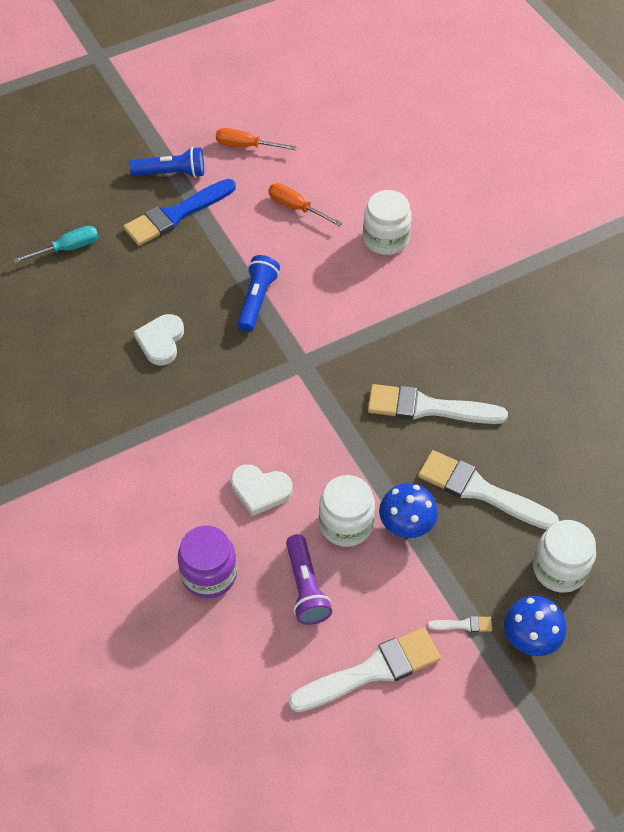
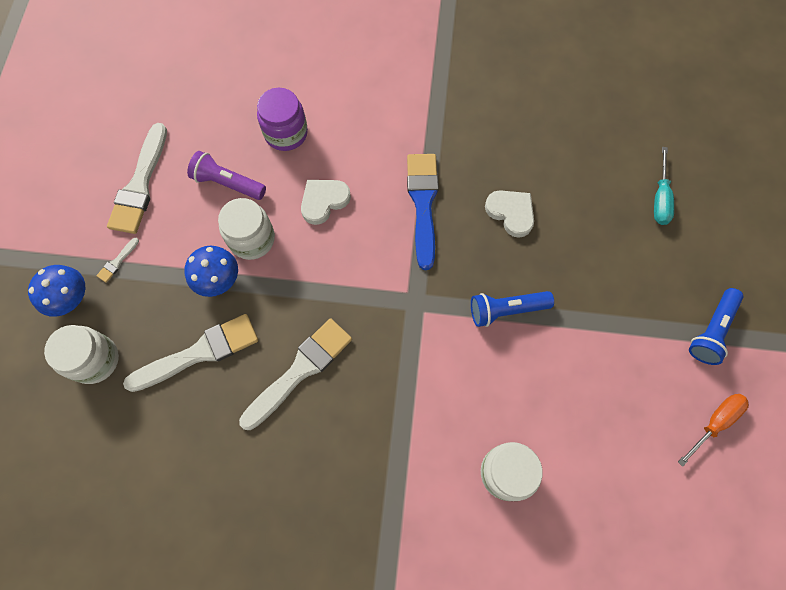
camera: 125 degrees right, 15 degrees up
blue brush [123,179,236,246] -> blue brush moved to [407,154,439,270]
blue flashlight [237,255,280,332] -> blue flashlight turned 120 degrees clockwise [471,291,554,327]
orange screwdriver [268,183,342,226] -> none

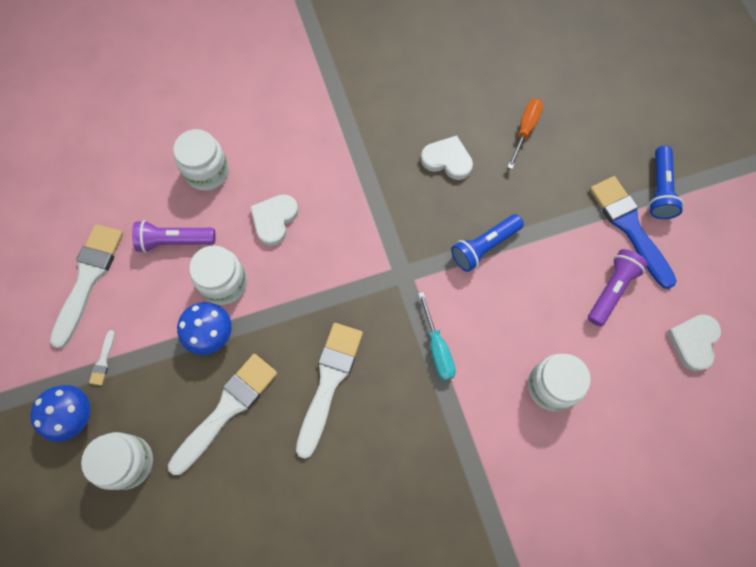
camera: 25 degrees left, 0 degrees up
white brush [107,123,167,234] -> white brush turned 150 degrees counterclockwise [50,224,123,348]
purple jar [257,88,308,151] -> white jar [173,129,229,191]
blue brush [407,154,439,270] -> blue brush moved to [590,176,677,289]
turquoise screwdriver [654,147,674,225] -> turquoise screwdriver moved to [418,292,456,381]
orange screwdriver [678,394,749,467] -> orange screwdriver moved to [507,99,543,169]
none -> purple flashlight [588,249,648,326]
none -> white heart [667,314,721,371]

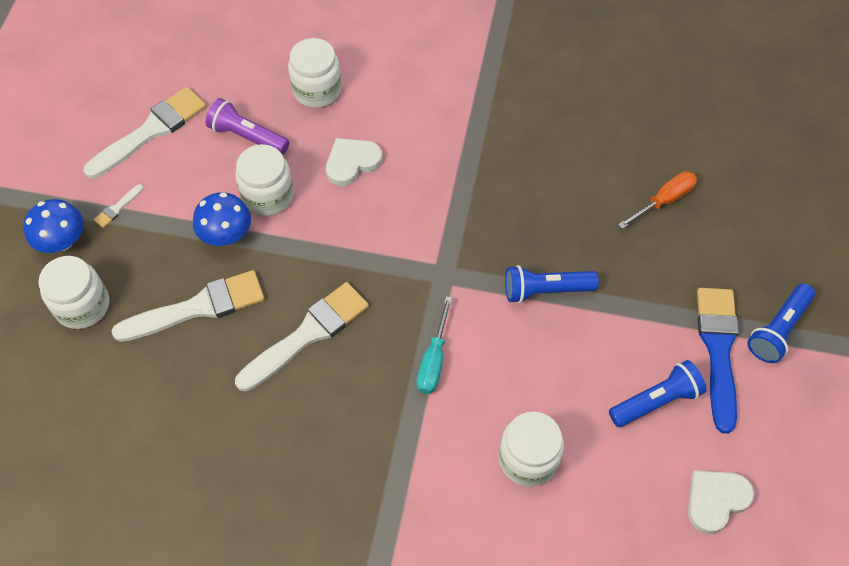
camera: 30 degrees right, 10 degrees down
white heart [421,135,473,180] -> none
purple flashlight [588,249,648,326] -> blue flashlight [609,360,706,427]

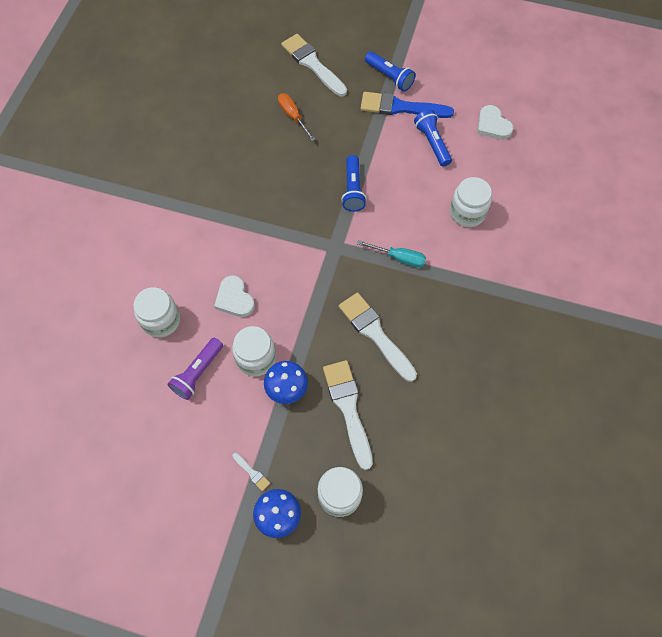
camera: 85 degrees left, 5 degrees up
white brush [83,87,206,179] -> white brush moved to [281,34,347,96]

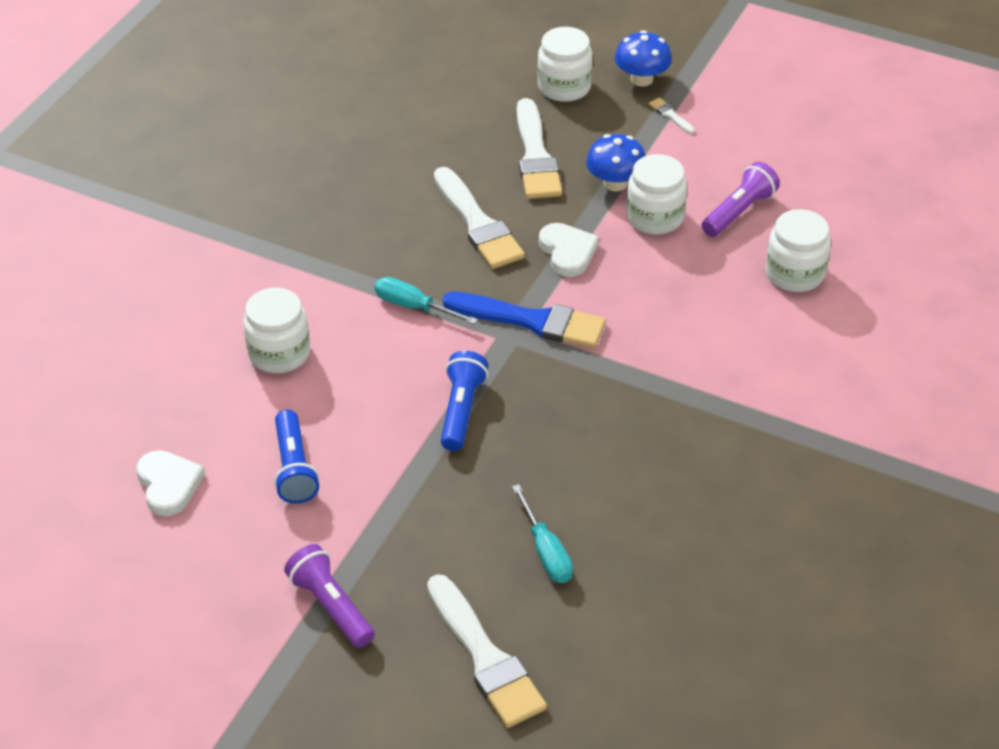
camera: 170 degrees left, 20 degrees down
white heart [214,275,255,317] -> white heart moved to [539,223,599,277]
orange screwdriver [278,93,316,141] -> turquoise screwdriver [512,484,573,583]
blue brush [361,92,454,118] -> blue brush moved to [443,291,606,348]
blue flashlight [365,51,416,91] -> purple flashlight [284,544,375,648]

